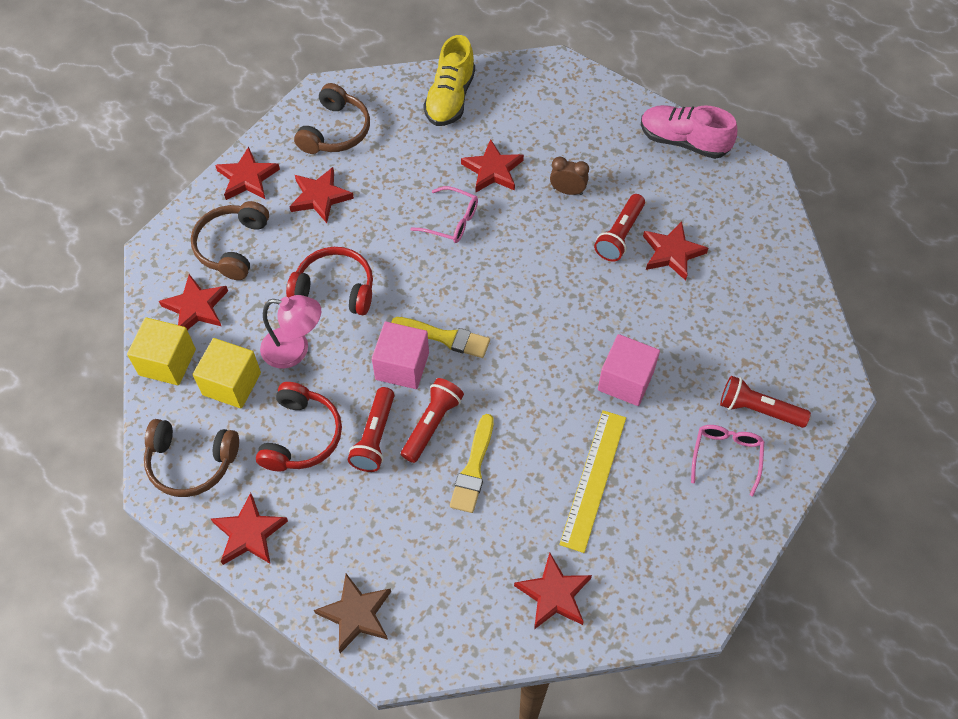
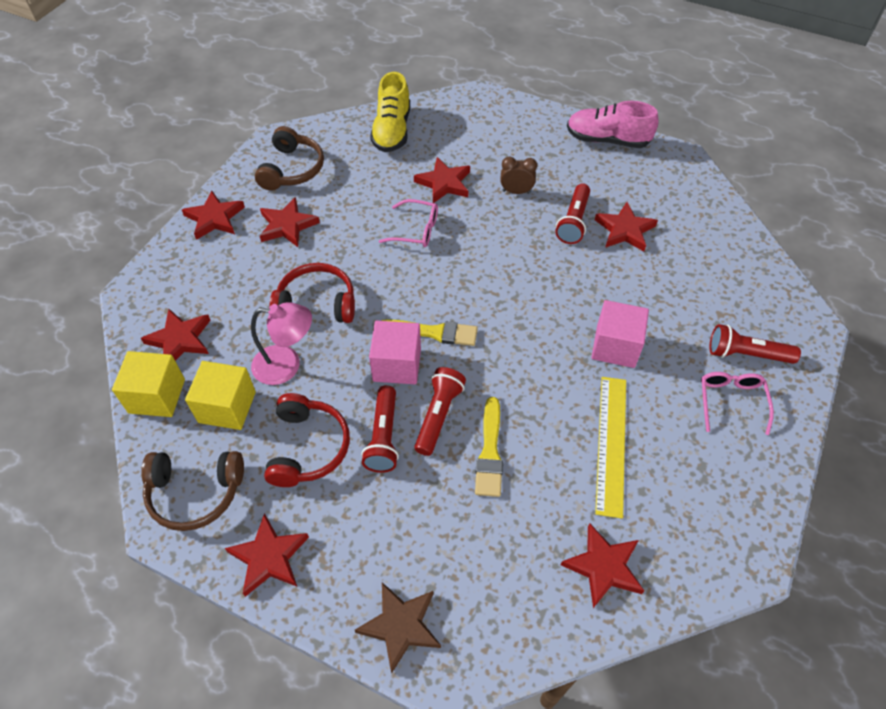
camera: 10 degrees left, 5 degrees down
brown headphones [191,201,269,280] -> none

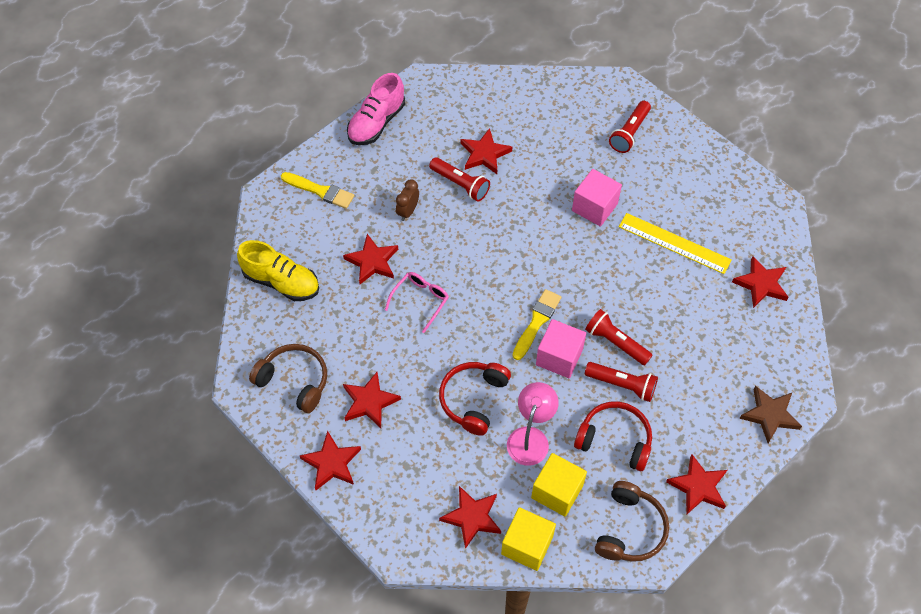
camera: 70 degrees left, 5 degrees up
yellow brush [475,397,503,497] -> yellow brush moved to [281,172,354,209]
pink glasses [701,372,774,435] -> none

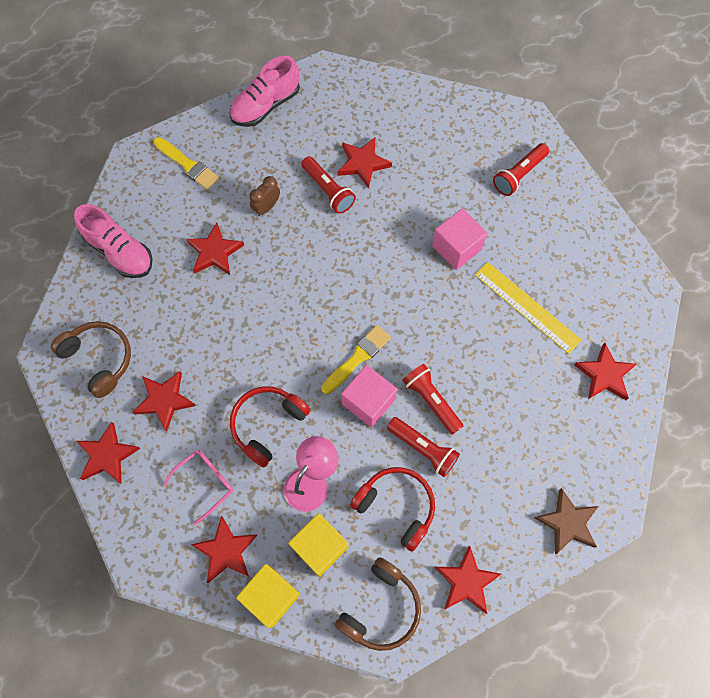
camera: 15 degrees right, 10 degrees up
yellow shoe [237,240,319,301] -> pink shoe [74,204,153,278]
pink glasses [385,272,449,333] -> pink glasses moved to [163,450,233,525]

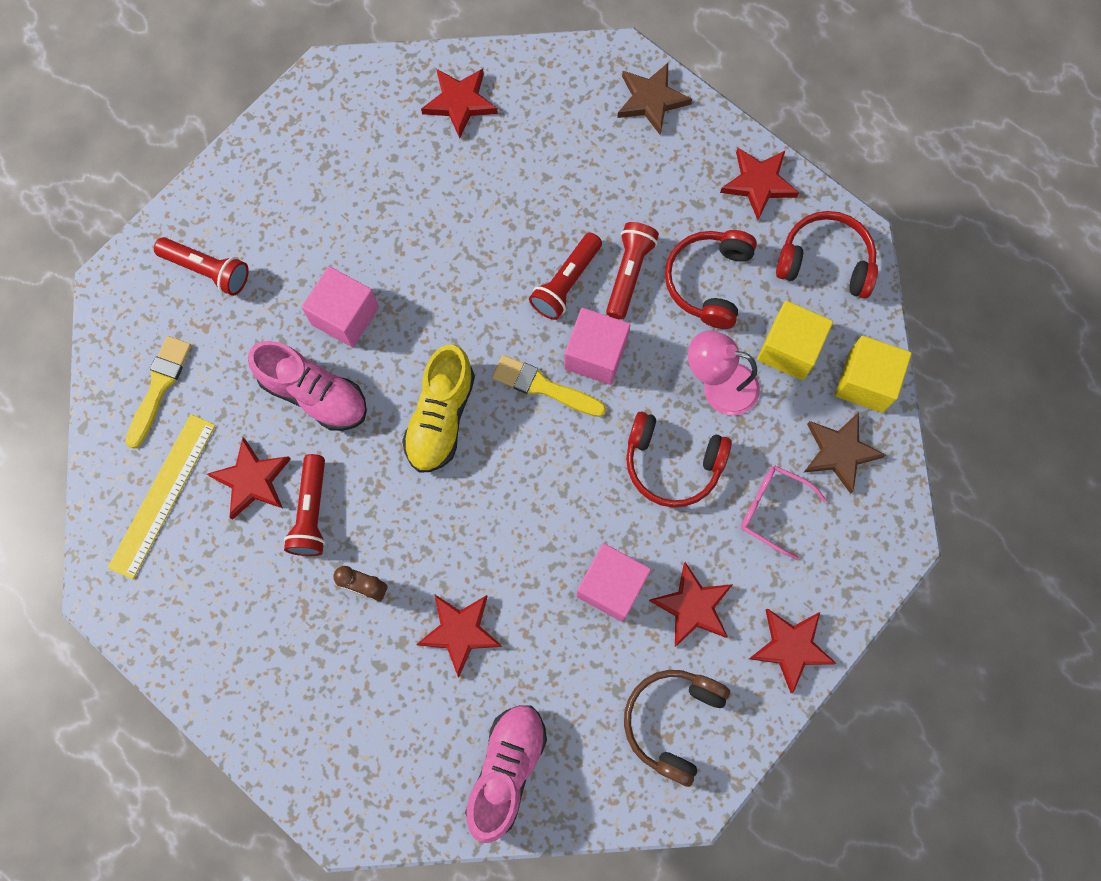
camera: 110 degrees left, 5 degrees up
yellow brush [153,137,219,190] -> yellow brush moved to [125,336,191,449]
red star [191,516,257,583] -> brown star [803,412,886,494]
pink shoe [229,56,300,127] -> pink shoe moved to [248,341,367,431]
red flashlight [301,156,356,214] -> red flashlight turned 150 degrees clockwise [284,454,325,556]
brown headphones [335,557,421,651] -> red headphones [776,211,878,298]
yellow ruler [475,262,582,354] -> yellow ruler moved to [108,414,216,579]
none -> yellow shoe [402,345,475,473]
none -> pink cube [576,543,651,622]

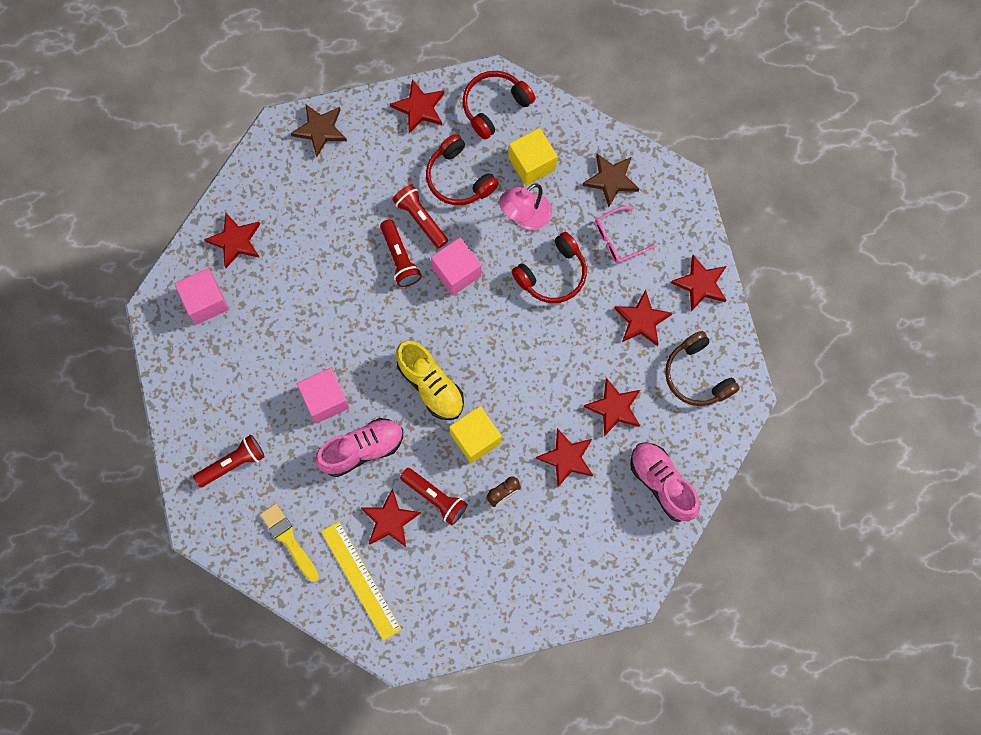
camera: 55 degrees left, 0 degrees up
yellow brush [492,355,606,417] -> none
pink cube [576,543,651,622] -> pink cube moved to [175,268,229,325]
yellow cube [835,336,912,413] -> yellow cube moved to [449,406,501,463]
none -> red star [584,378,640,437]

